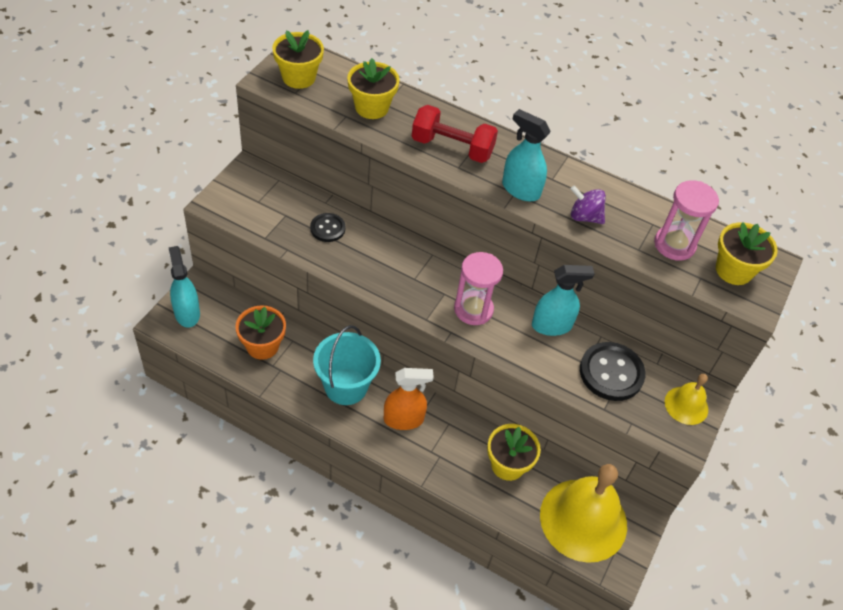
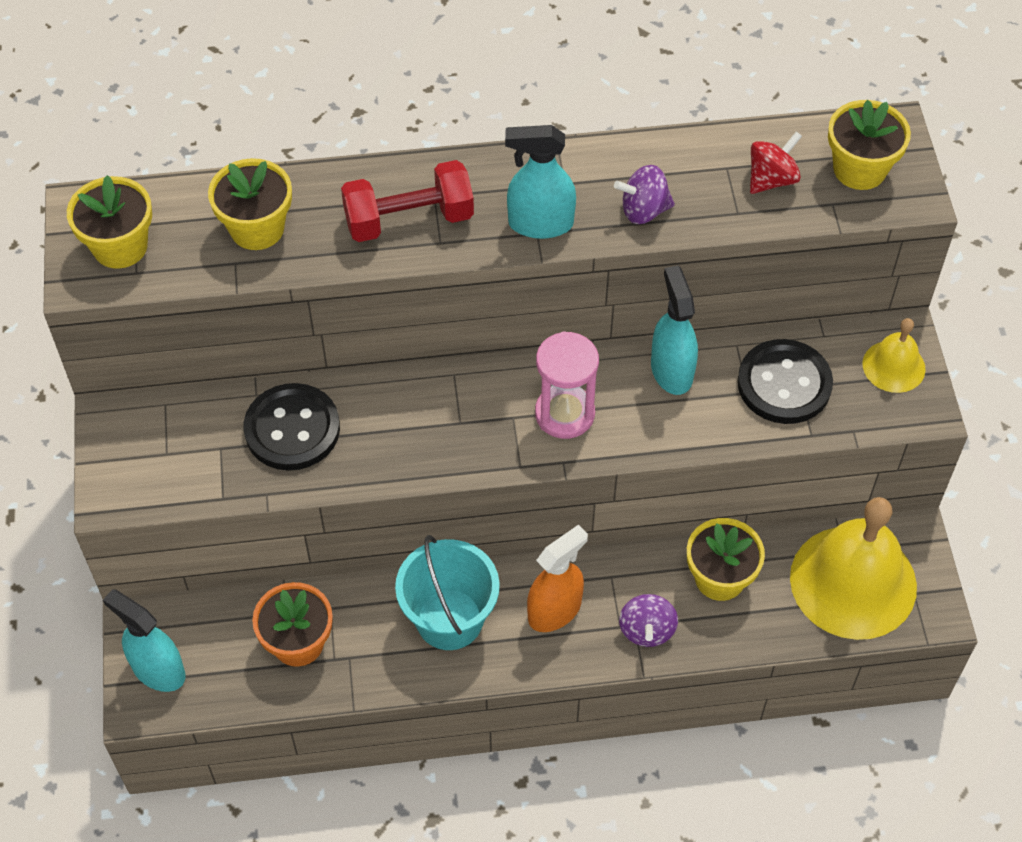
camera: 30 degrees left, 5 degrees up
black button [310,213,345,242] -> black button [244,383,340,470], size x1.70
turquoise spray bottle [532,265,595,336] -> turquoise spray bottle turned 60 degrees counterclockwise [651,266,698,395]
pink hourglass [654,180,719,261] -> red spinning top [750,131,802,194]
none -> purple spinning top [619,594,678,647]

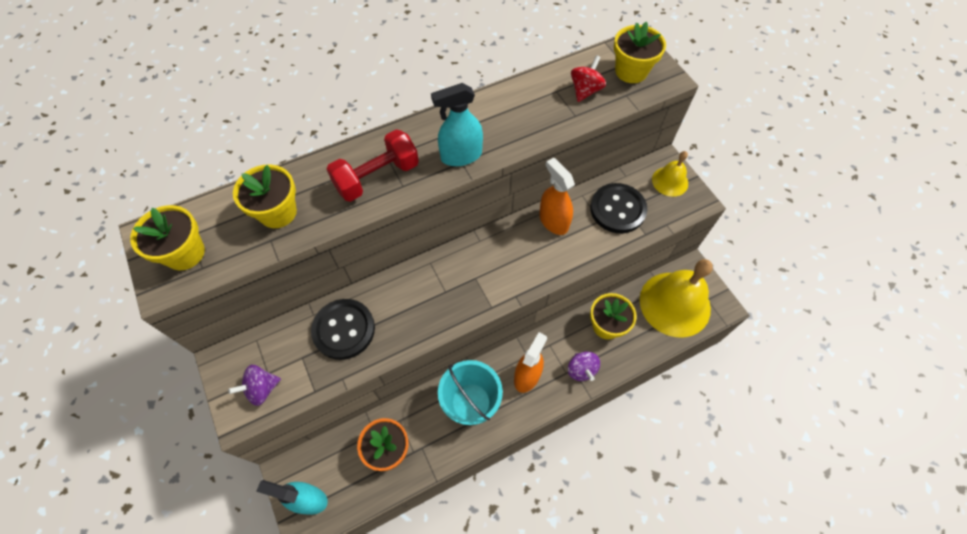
camera: 20 degrees left, 5 degrees up
pink hourglass [535,331,599,439] -> none
purple spinning top [614,165,675,224] -> purple spinning top moved to [228,365,281,406]
turquoise spray bottle [651,266,698,395] -> orange spray bottle [539,158,575,235]

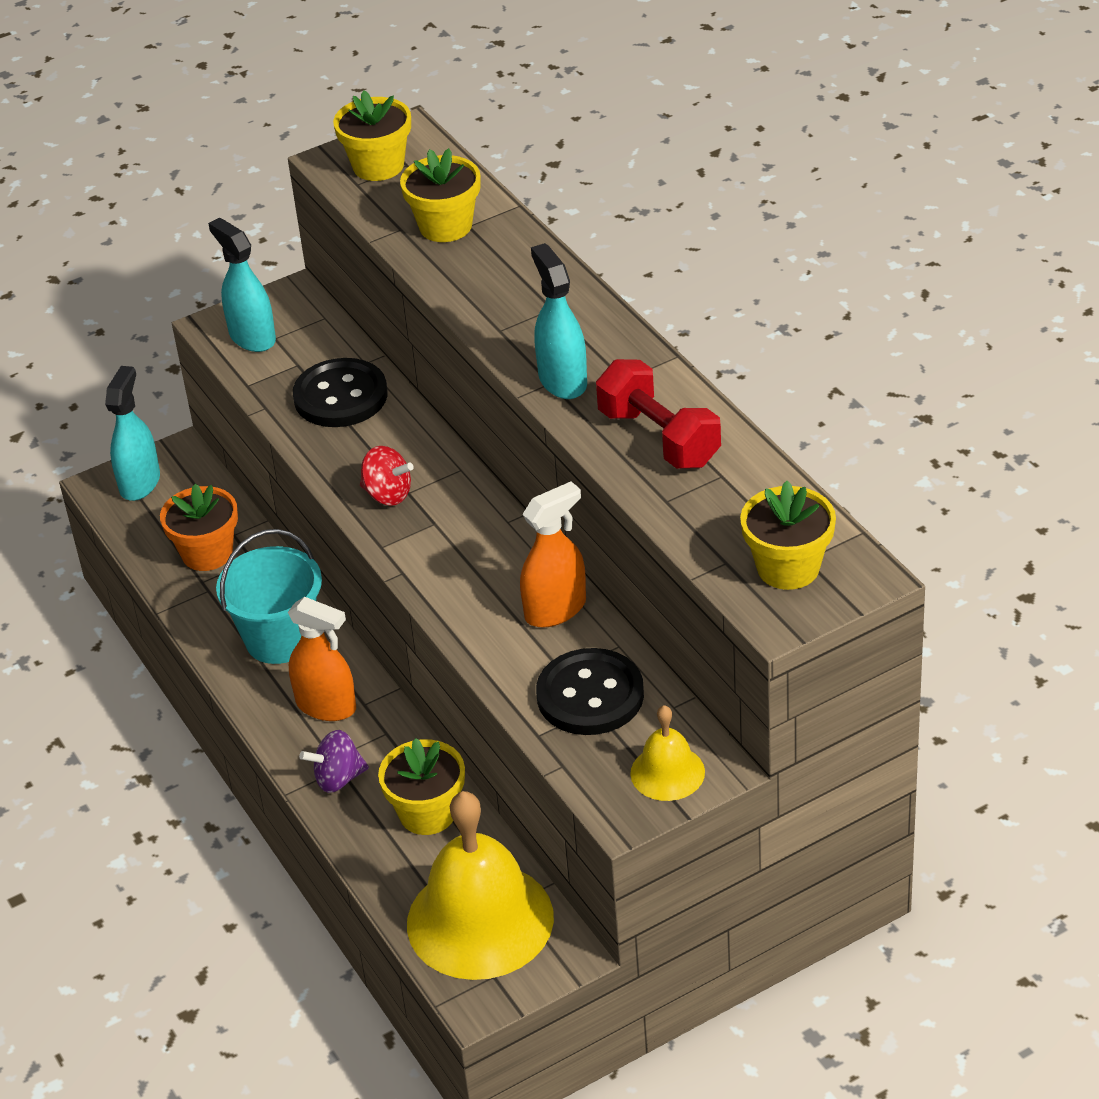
camera: 90 degrees right, 20 degrees down
purple spinning top [228,365,281,406] -> turquoise spray bottle [208,218,276,352]
red dumbbell [327,129,419,202] -> red dumbbell moved to [596,359,721,469]
red spinning top [571,55,606,102] -> red spinning top moved to [360,446,414,506]

